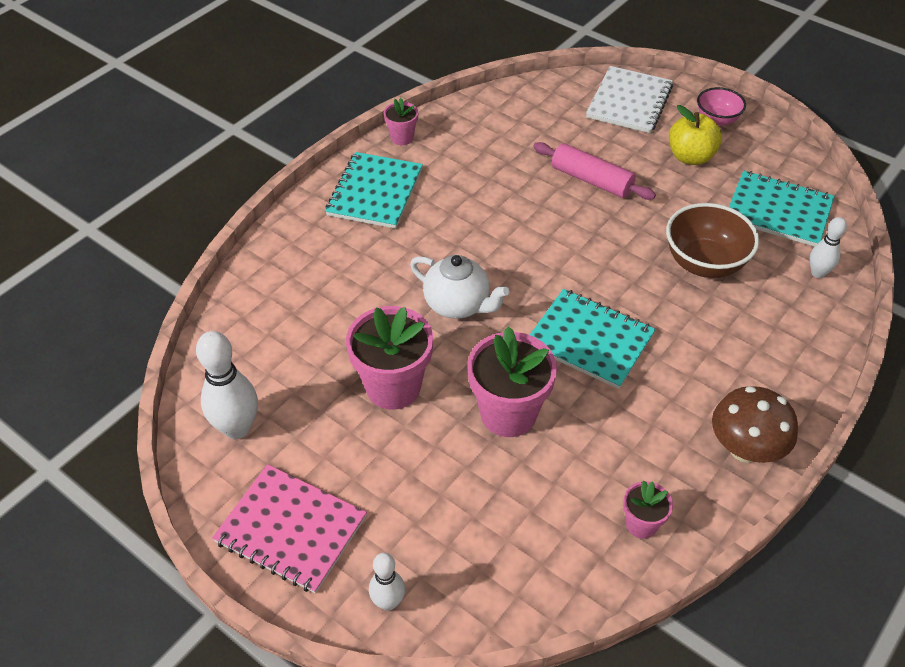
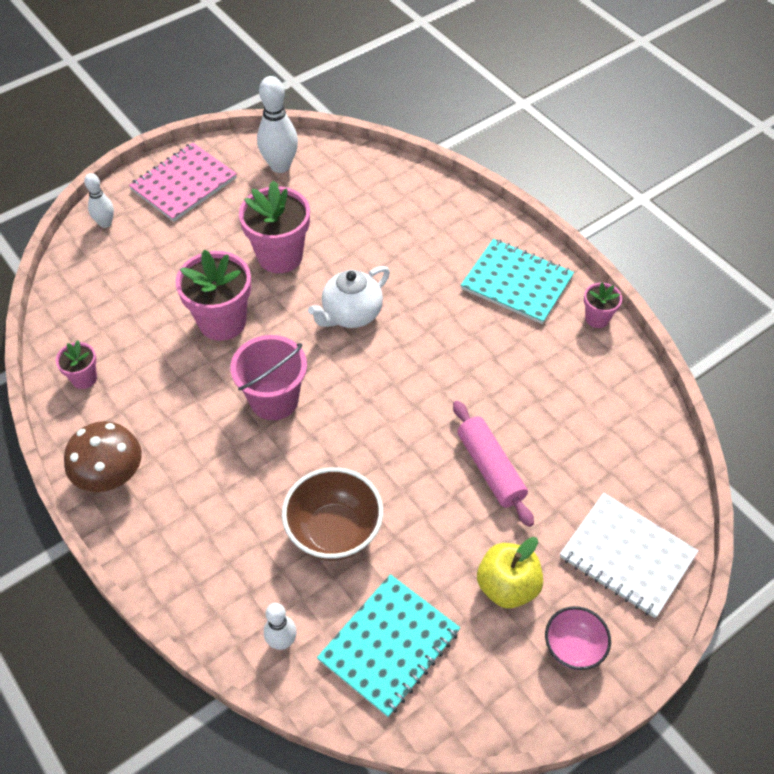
camera: 105 degrees right, 5 degrees up
turquoise notebook [530,289,656,389] -> pink bucket [230,335,307,420]
pink rolling pin [533,142,656,200] -> pink rolling pin turned 75 degrees counterclockwise [453,401,534,527]

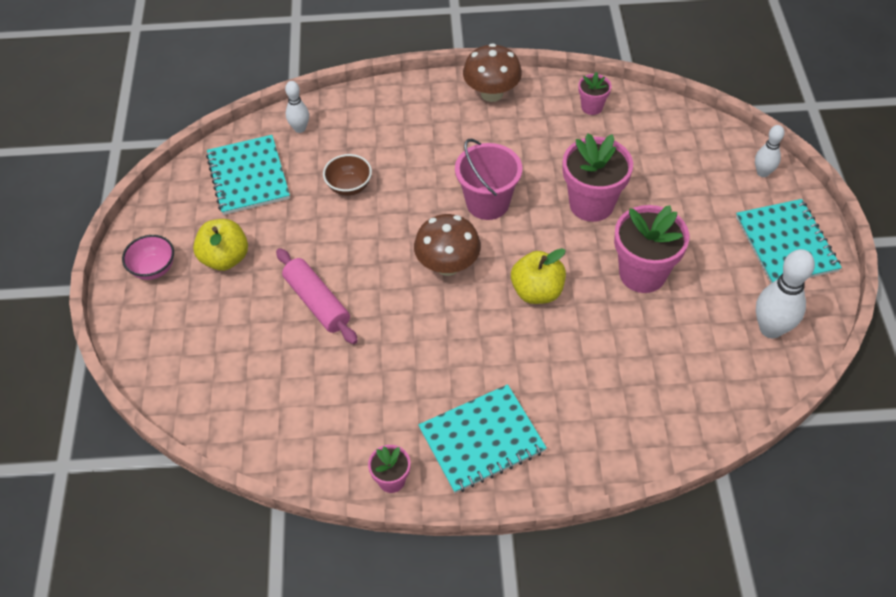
camera: 125 degrees right, 0 degrees up
pink notebook [129,143,237,222] -> turquoise notebook [736,199,842,283]
brown bowl [282,468,383,561] -> brown bowl [323,154,372,196], size x0.61
white teapot [308,266,390,328] -> yellow apple [511,248,566,304]
pink rolling pin [453,401,534,527] -> pink rolling pin turned 45 degrees clockwise [276,248,358,344]
white notebook [560,493,699,618] -> none
none -> brown mushroom [414,214,481,276]

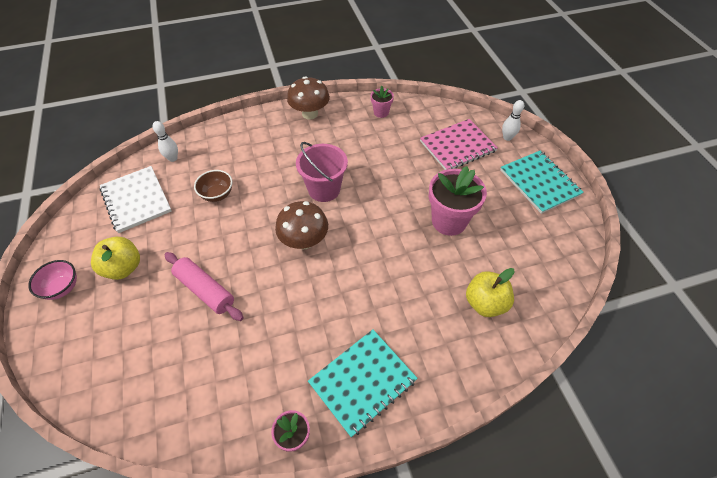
camera: 15 degrees left, 0 degrees up
turquoise notebook [206,135,290,215] -> white notebook [100,166,172,233]
yellow apple [511,248,566,304] -> yellow apple moved to [466,268,515,317]
pink flower pot [563,133,633,222] -> none
white bowling pin [756,249,815,338] -> none
none -> pink notebook [420,119,498,170]

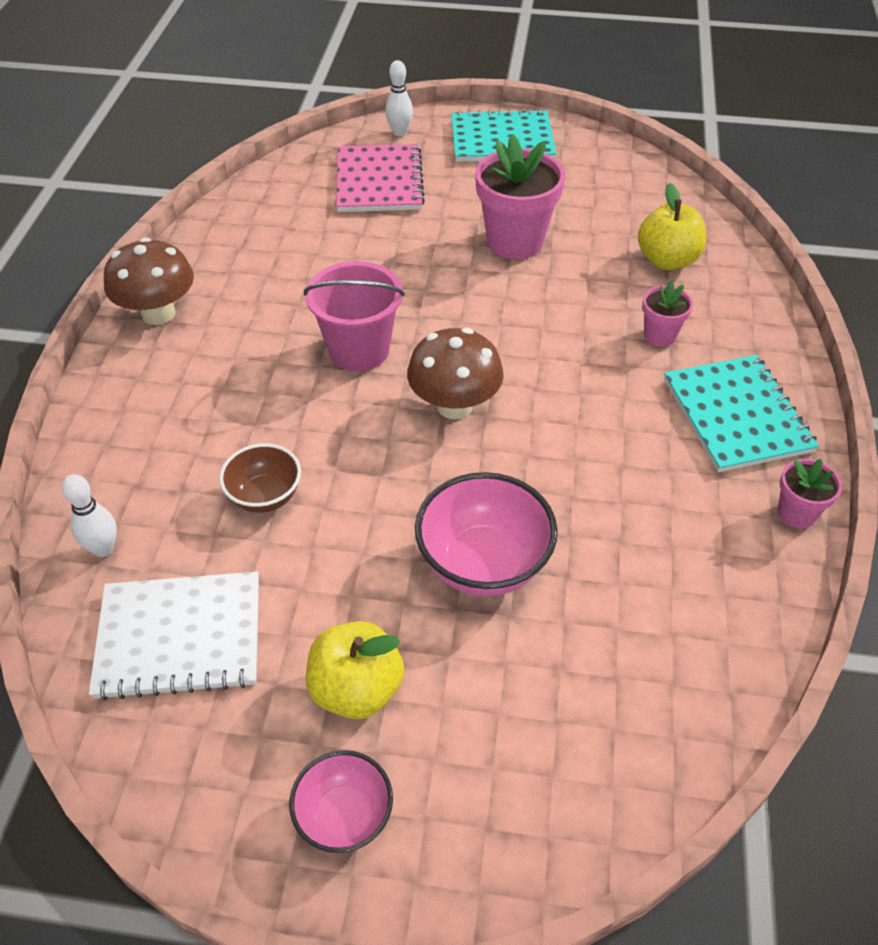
camera: 65 degrees left, 5 degrees down
pink rolling pin [165,252,244,321] -> pink bowl [415,472,558,596]
pink flower pot [371,86,394,118] -> pink flower pot moved to [642,280,693,347]

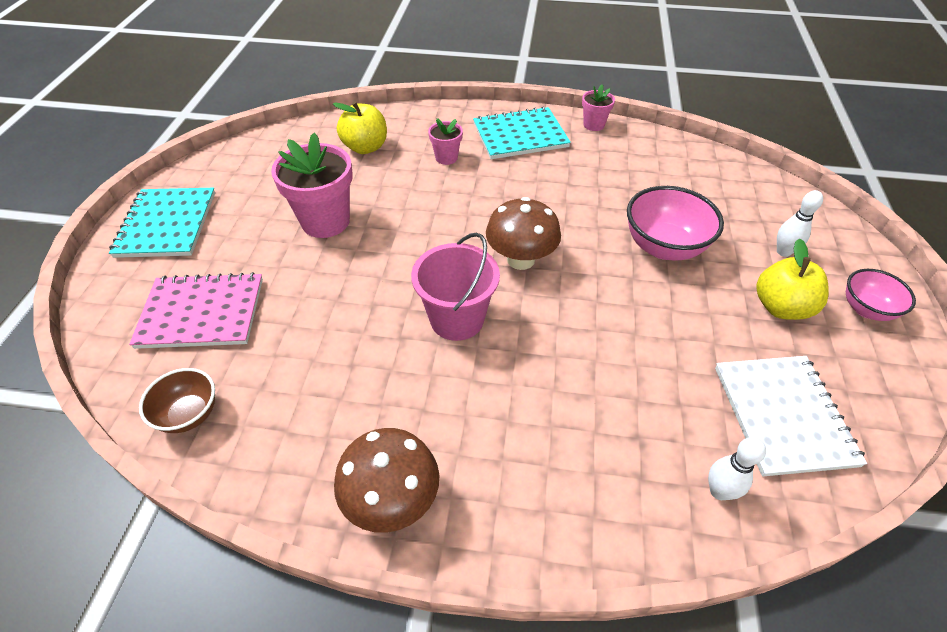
camera: 90 degrees left, 0 degrees up
brown bowl [219,444,301,513] -> brown bowl moved to [139,368,215,433]
white bowling pin [385,60,413,136] -> white bowling pin moved to [777,190,823,257]

